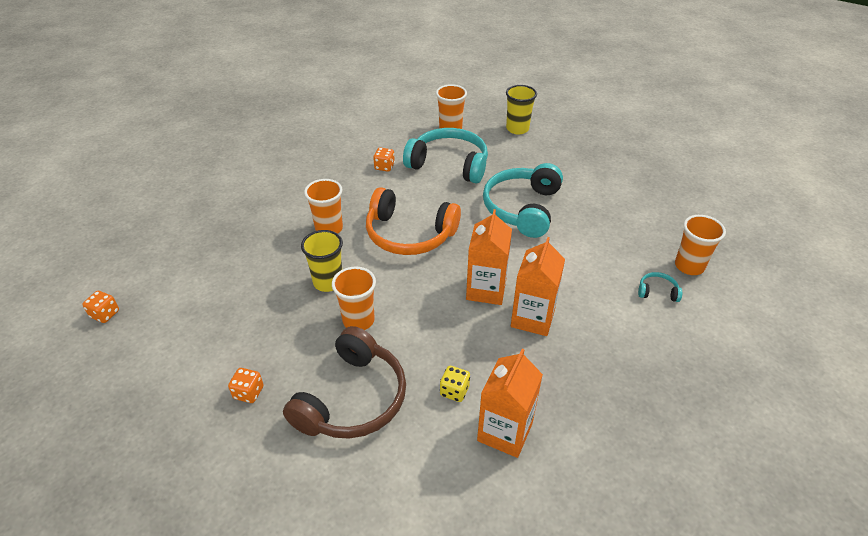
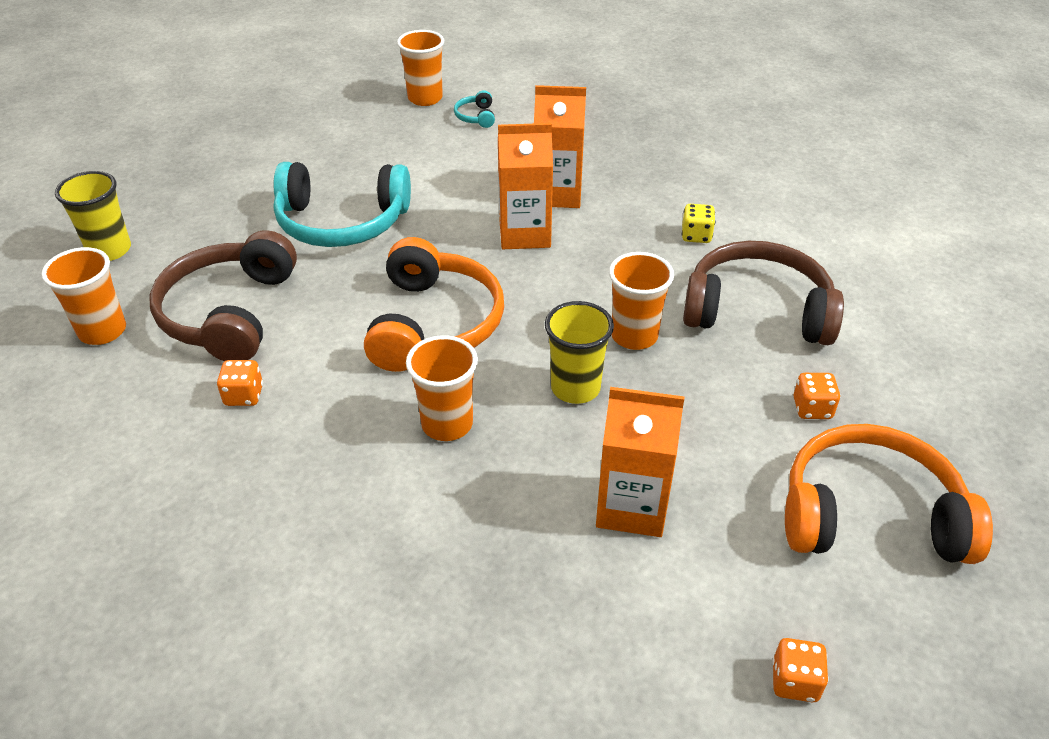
camera: 105 degrees left, 0 degrees up
turquoise headphones [403,128,488,183] -> brown headphones [149,230,297,361]
orange carton [477,349,543,458] -> orange carton moved to [596,387,685,537]
none -> orange headphones [785,424,993,564]

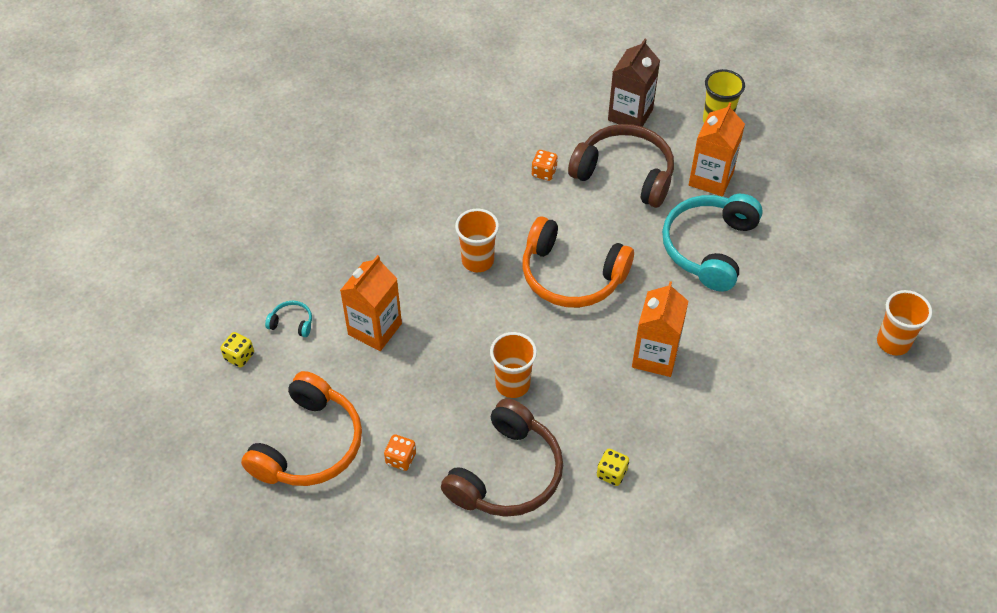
camera: 110 degrees right, 10 degrees up
orange cup [41,247,126,345] -> brown carton [608,39,660,127]
turquoise headphones [454,90,495,128] -> turquoise headphones moved to [265,301,312,337]
orange carton [534,85,586,208] -> orange carton moved to [689,102,745,197]
yellow cup [545,301,614,404] -> none
orange dice [772,638,829,702] -> yellow dice [220,332,254,368]

